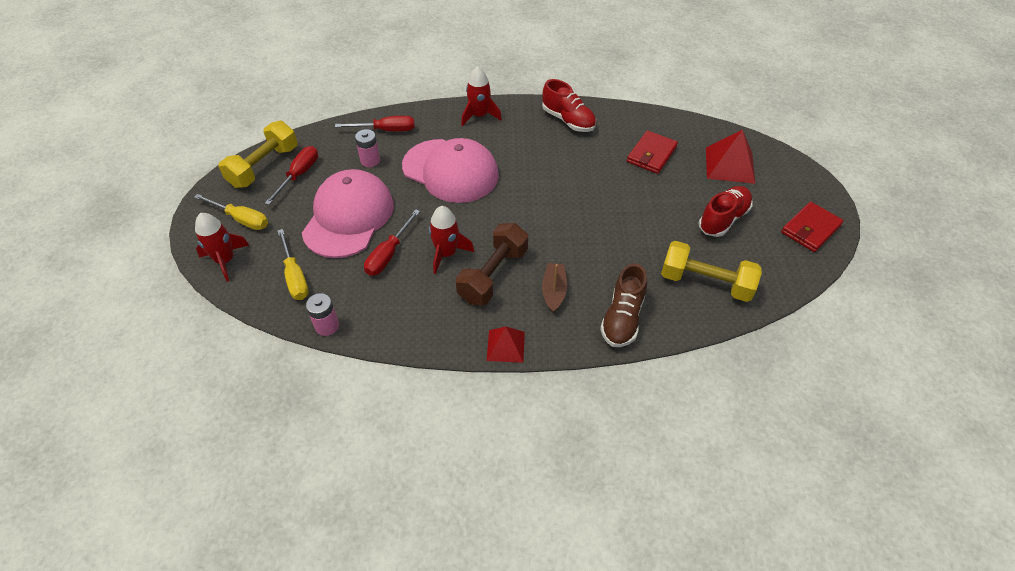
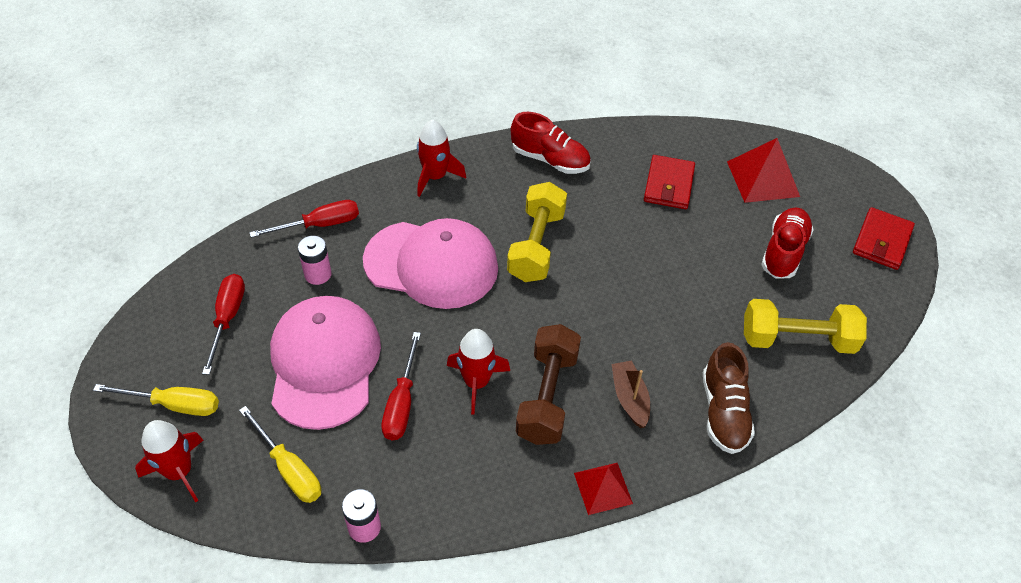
camera: 20 degrees left, 0 degrees up
yellow dumbbell [218,121,298,188] -> yellow dumbbell moved to [507,182,567,282]

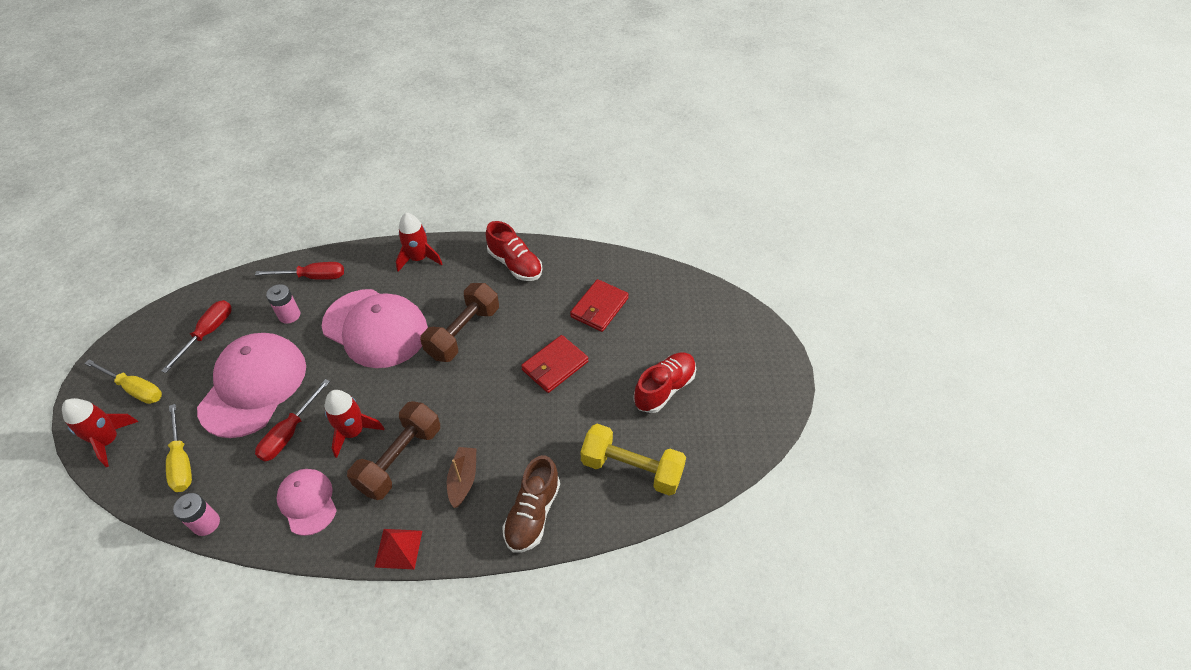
camera: 20 degrees right, 0 degrees up
yellow dumbbell [507,182,567,282] -> brown dumbbell [420,283,499,362]
red pyramid [727,138,800,203] -> none
red wallet [853,207,915,270] -> red wallet moved to [521,335,588,393]
none -> pink cap [277,469,337,536]

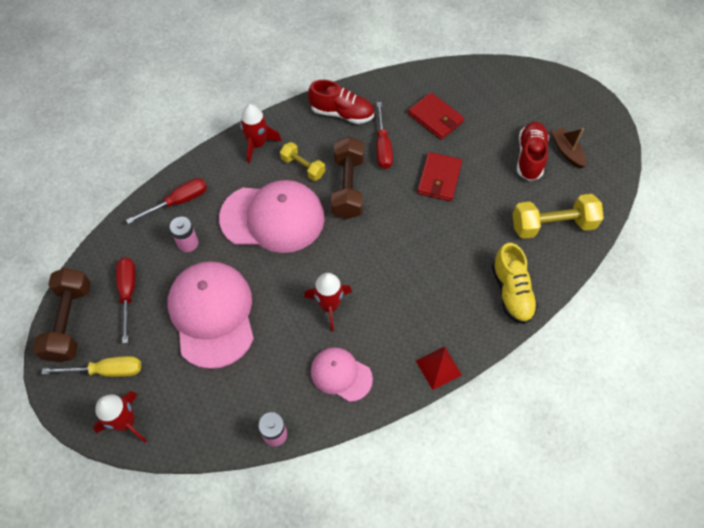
camera: 30 degrees left, 10 degrees up
yellow screwdriver [166,404,192,492] -> none
red screwdriver [255,379,330,461] -> red screwdriver moved to [377,102,393,169]
brown dumbbell [347,401,440,500] -> brown dumbbell moved to [33,268,91,362]
brown boat [447,447,476,508] -> brown boat moved to [551,127,586,169]
brown shoe [502,455,560,553] -> yellow shoe [492,243,538,324]
red wallet [570,279,629,332] -> red wallet turned 45 degrees counterclockwise [408,93,464,140]
none -> yellow dumbbell [280,142,325,181]

